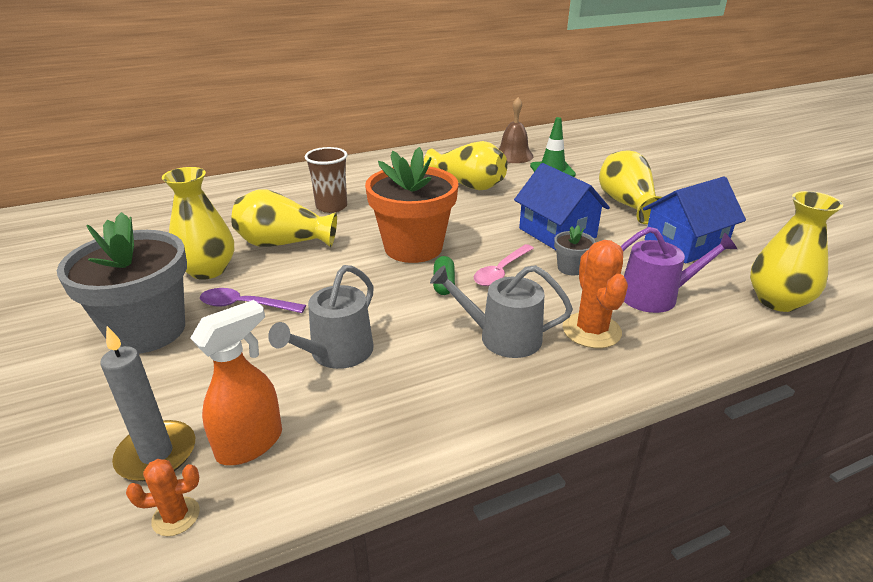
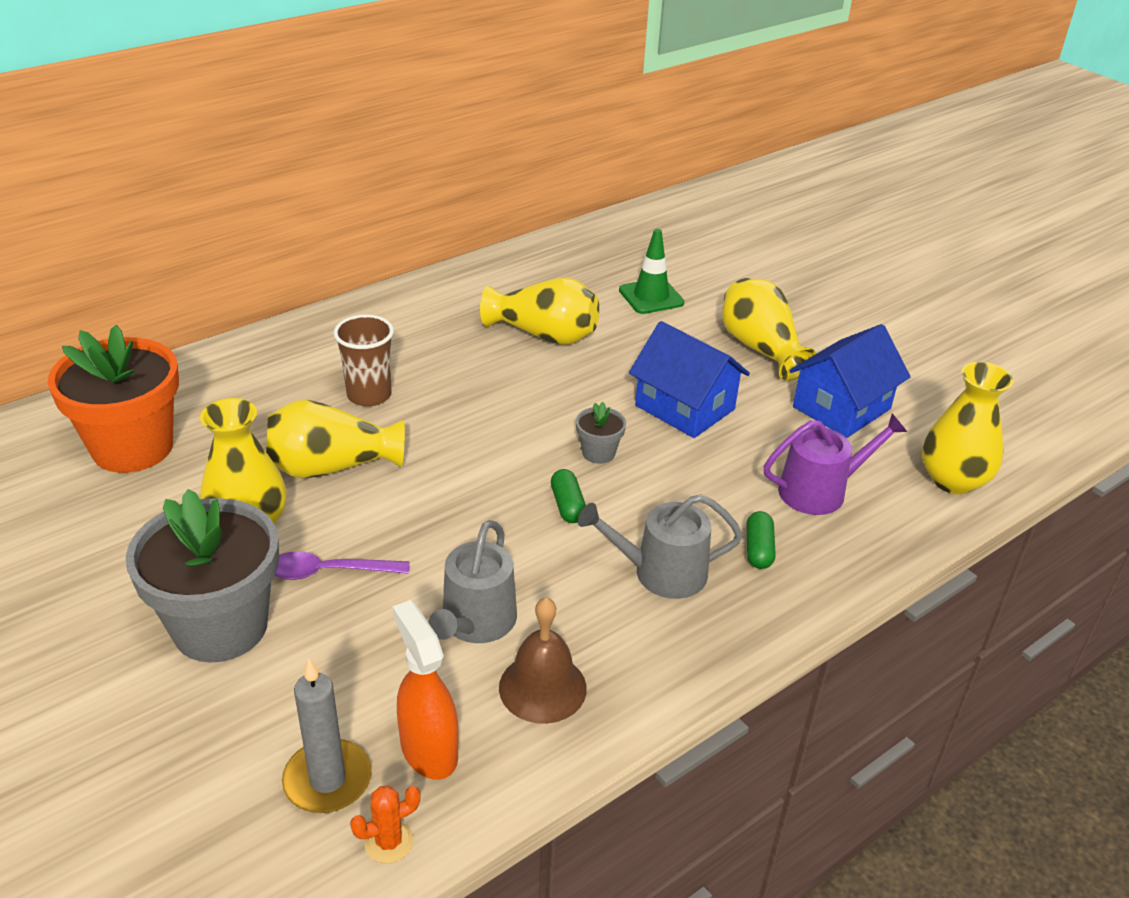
camera: 15 degrees left, 5 degrees up
orange spray bottle [191,300,282,465] -> orange spray bottle turned 60 degrees counterclockwise [392,600,459,780]
orange flower pot [365,147,458,263] -> orange flower pot moved to [48,325,179,473]
pink spoon [474,244,534,286] -> none
brown bell [499,97,533,163] -> brown bell moved to [499,597,587,724]
grey flower pot [554,225,596,275] -> grey flower pot moved to [576,402,626,464]
orange cactus [562,240,628,348] -> green capsule [746,511,776,569]

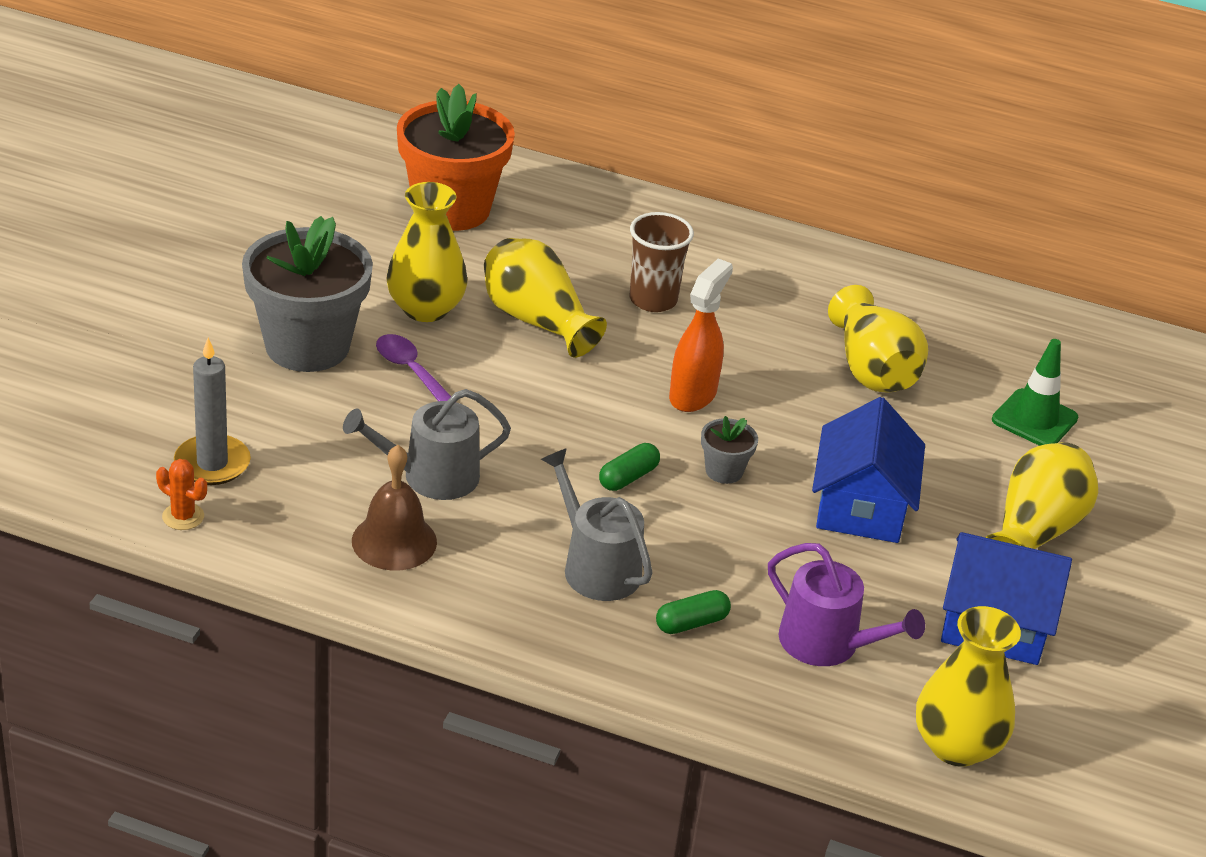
camera: 55 degrees right, 0 degrees up
orange spray bottle [392,600,459,780] -> orange spray bottle moved to [669,258,733,412]

